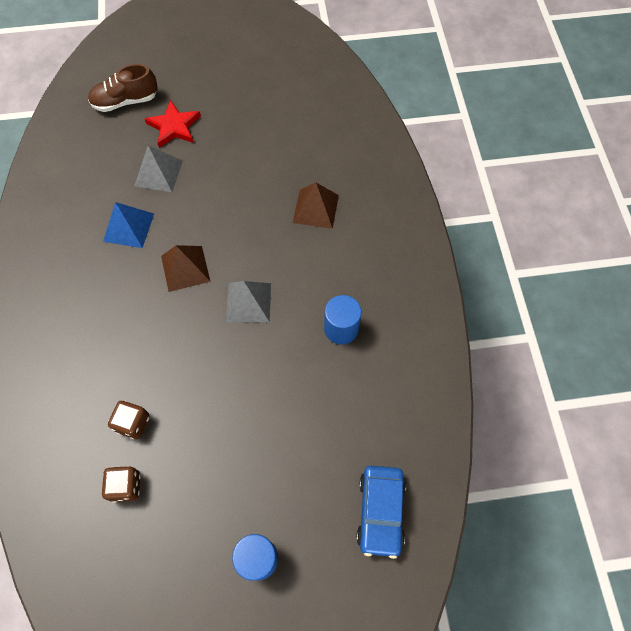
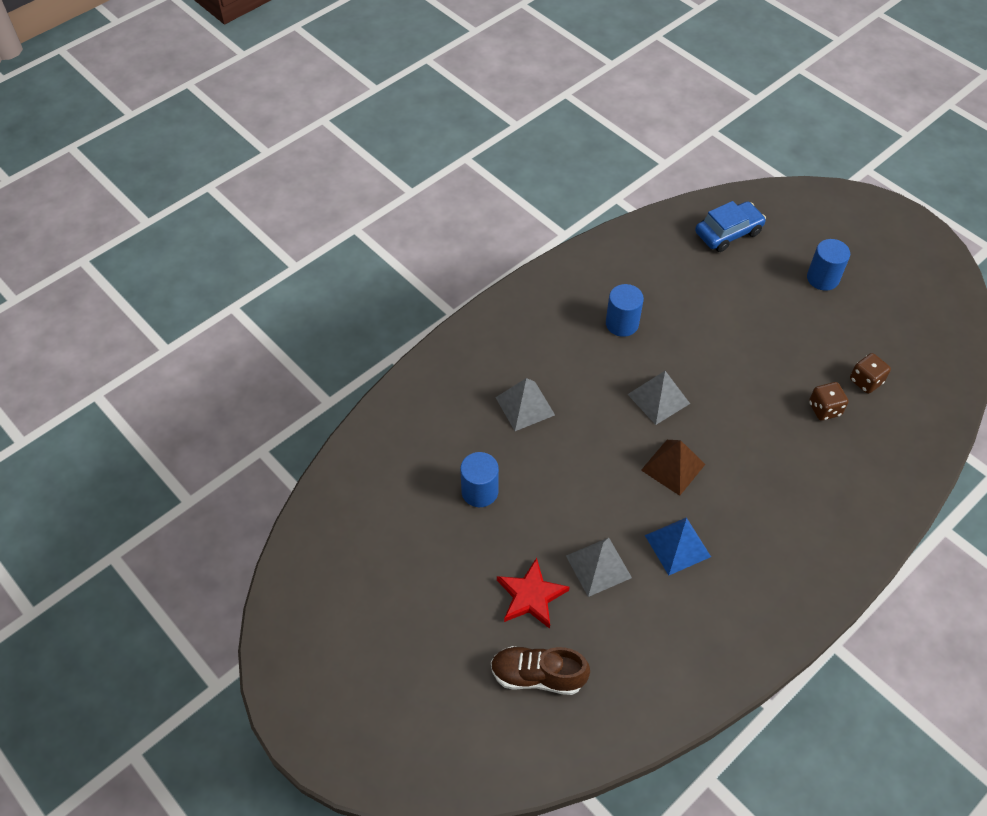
camera: 125 degrees left, 10 degrees down
brown shoe [88,64,158,112] -> brown shoe turned 150 degrees clockwise [491,646,590,695]
brown pyramid [293,183,339,229] -> grey pyramid [495,378,555,431]
none -> blue cylinder [460,452,499,507]

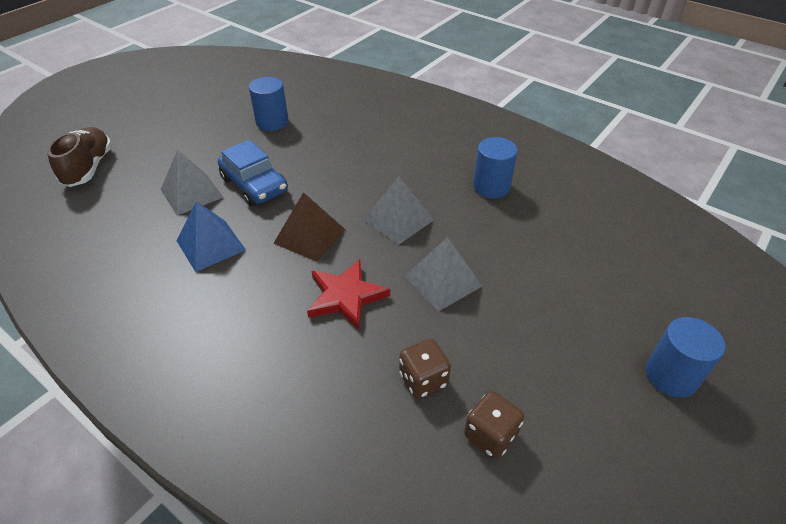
camera: 80 degrees right, 10 degrees down
grey pyramid [495,378,555,431] -> grey pyramid moved to [404,237,482,311]
red star [497,558,570,629] -> red star moved to [307,259,390,330]
blue car [695,201,766,252] -> blue car moved to [218,140,288,206]

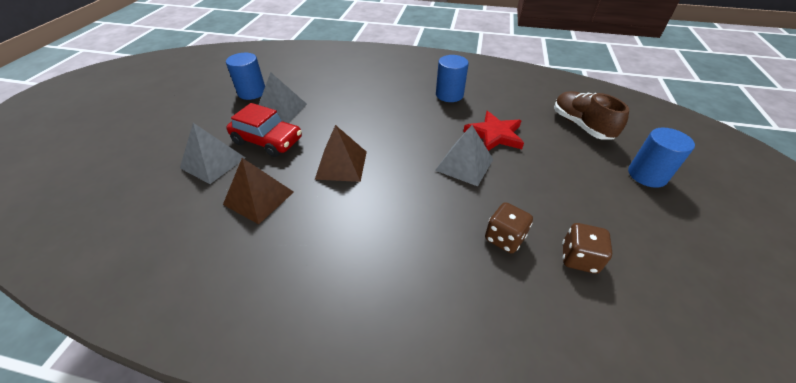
camera: 25 degrees left, 0 degrees up
brown shoe [47,127,112,187] -> brown shoe moved to [554,91,629,140]
blue pyramid [176,201,246,272] -> brown pyramid [223,158,294,224]
blue car [218,140,288,206] -> red car [226,103,302,157]
red star [307,259,390,330] -> red star moved to [463,111,524,151]
grey pyramid [364,177,434,245] -> grey pyramid moved to [259,72,307,123]

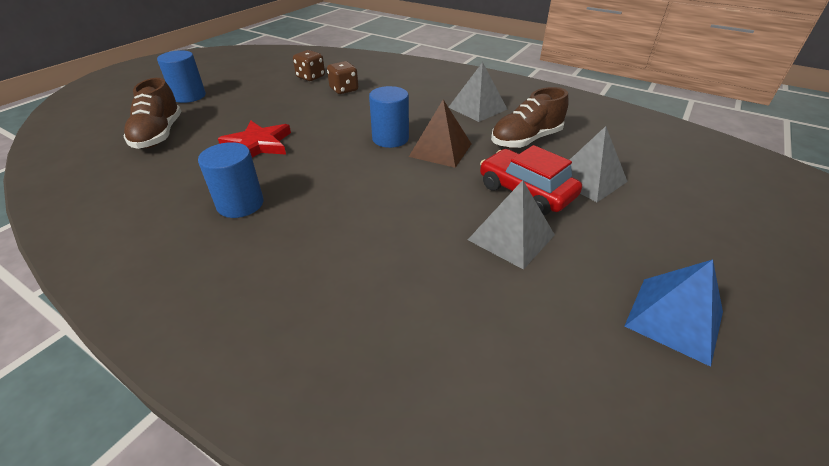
camera: 160 degrees left, 5 degrees down
brown pyramid [223,158,294,224] -> brown shoe [491,87,569,148]
blue cylinder [226,53,265,100] -> blue cylinder moved to [369,86,409,148]
grey pyramid [435,125,493,186] -> grey pyramid moved to [449,62,508,122]
none -> blue pyramid [625,260,723,367]

